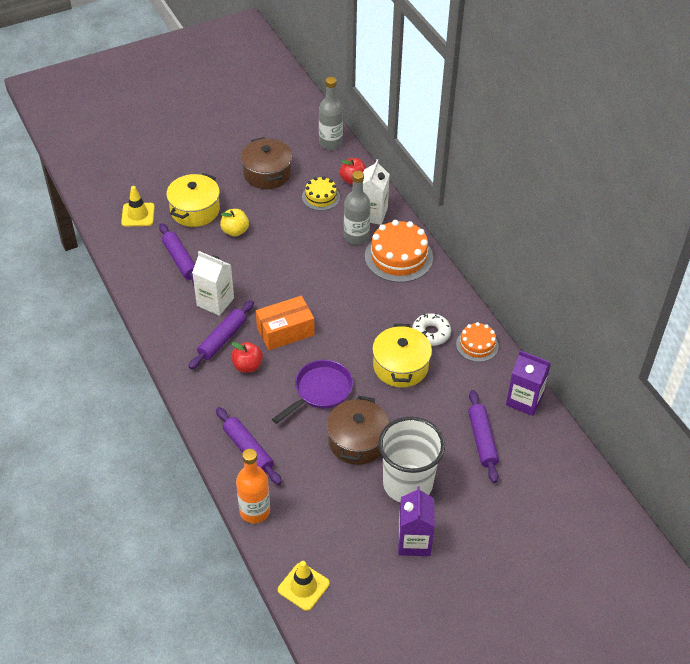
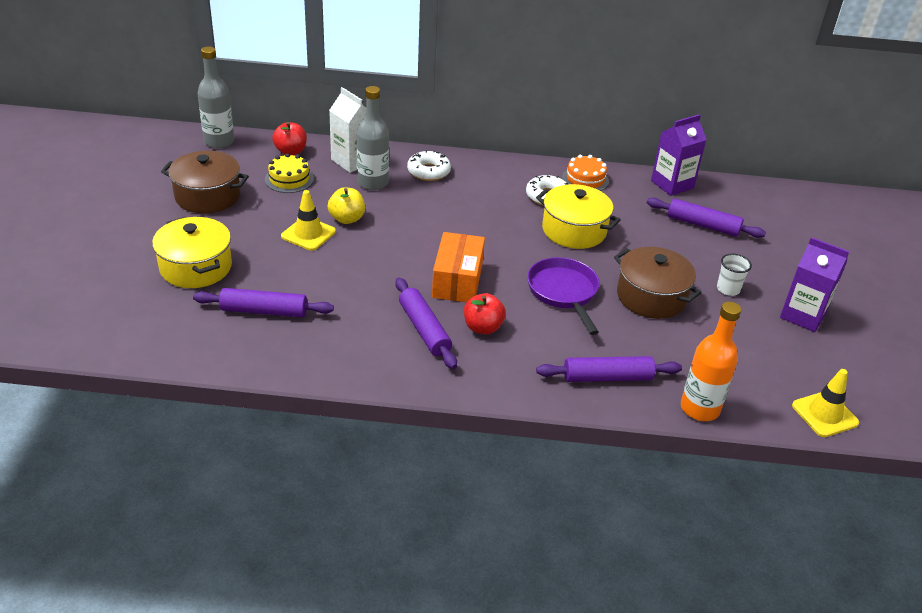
camera: 60 degrees left, 10 degrees down
yellow traffic cone [121,186,155,226] -> yellow traffic cone moved to [281,190,336,251]
white carton [192,251,234,316] -> none
yellow apple [220,209,249,237] -> yellow apple moved to [328,187,365,224]
orange cake [365,220,433,283] -> white donut [407,150,451,181]
white cup [378,416,445,503] -> white cup [717,254,752,296], size x0.41

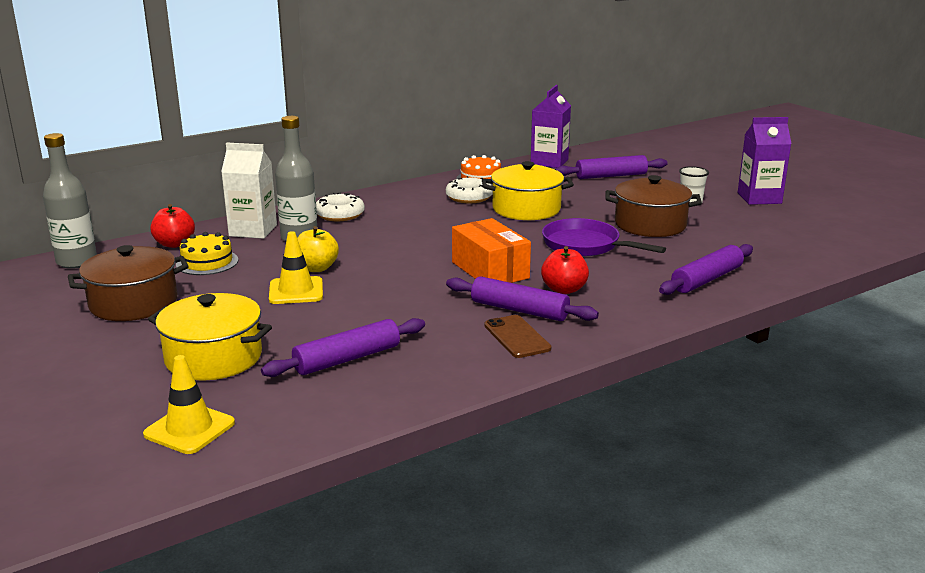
camera: 35 degrees left, 15 degrees down
orange bottle [681,302,741,421] -> none
yellow traffic cone [792,369,859,437] -> yellow traffic cone moved to [143,355,235,454]
none -> brown phone [484,315,551,358]

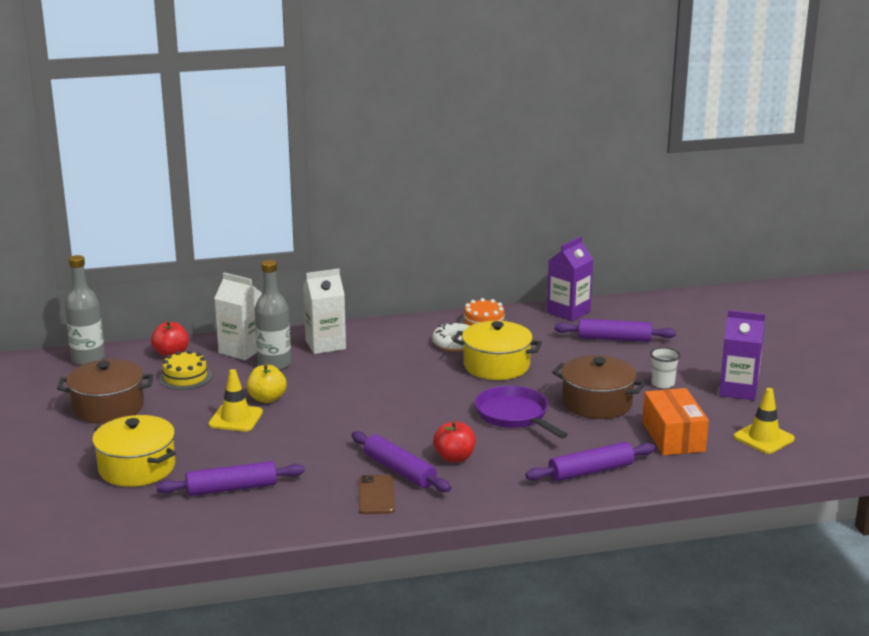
camera: 20 degrees right, 0 degrees up
yellow traffic cone [143,355,235,454] -> yellow traffic cone moved to [734,388,795,454]
white donut [316,193,365,221] -> white carton [303,269,346,354]
orange box [452,218,531,283] -> orange box moved to [643,388,709,455]

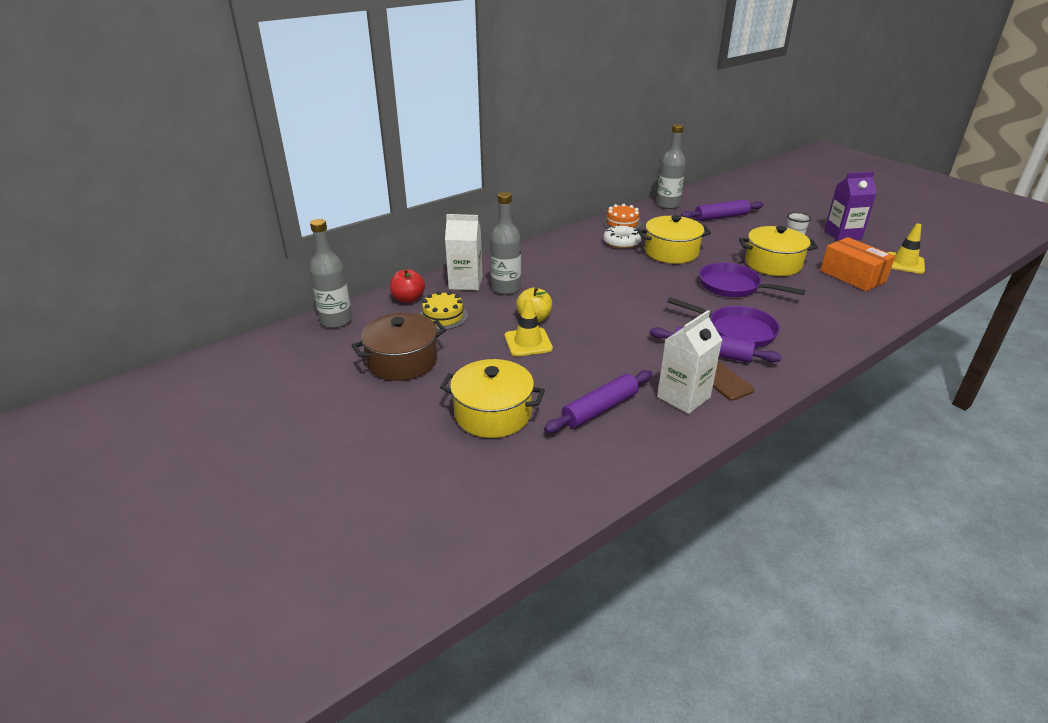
camera: 25 degrees left, 10 degrees up
white carton [303,269,346,354] -> white carton moved to [657,310,722,414]
red apple [433,421,476,463] -> purple pan [667,297,780,348]
purple rolling pin [525,442,656,481] -> none
purple carton [547,236,593,321] -> grey bottle [656,124,686,209]
brown pot [552,355,646,419] -> yellow pot [739,226,818,276]

